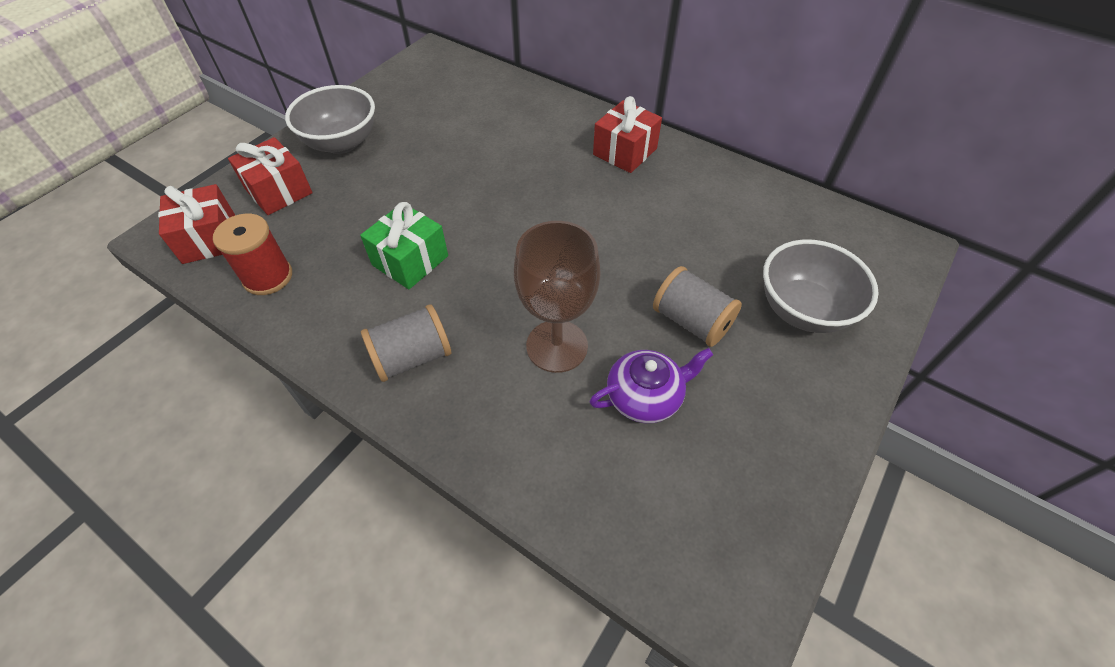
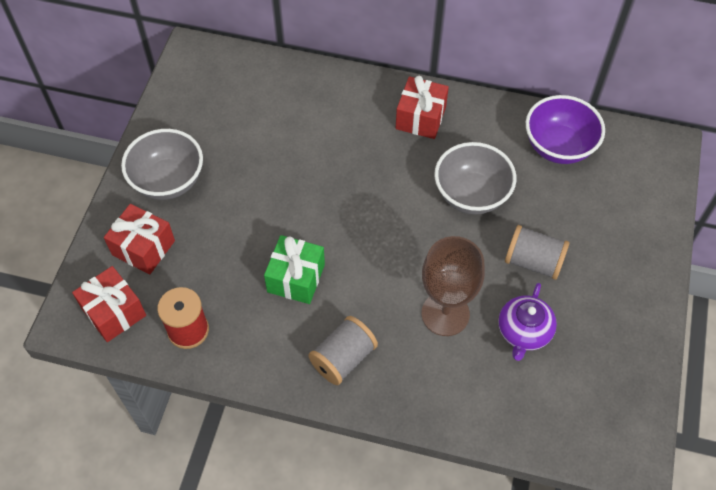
camera: 20 degrees left, 5 degrees up
purple teapot [590,348,713,423] -> purple teapot turned 150 degrees clockwise [498,283,557,361]
grey bowl [763,239,879,333] -> grey bowl moved to [434,142,516,214]
none -> purple bowl [526,95,605,164]

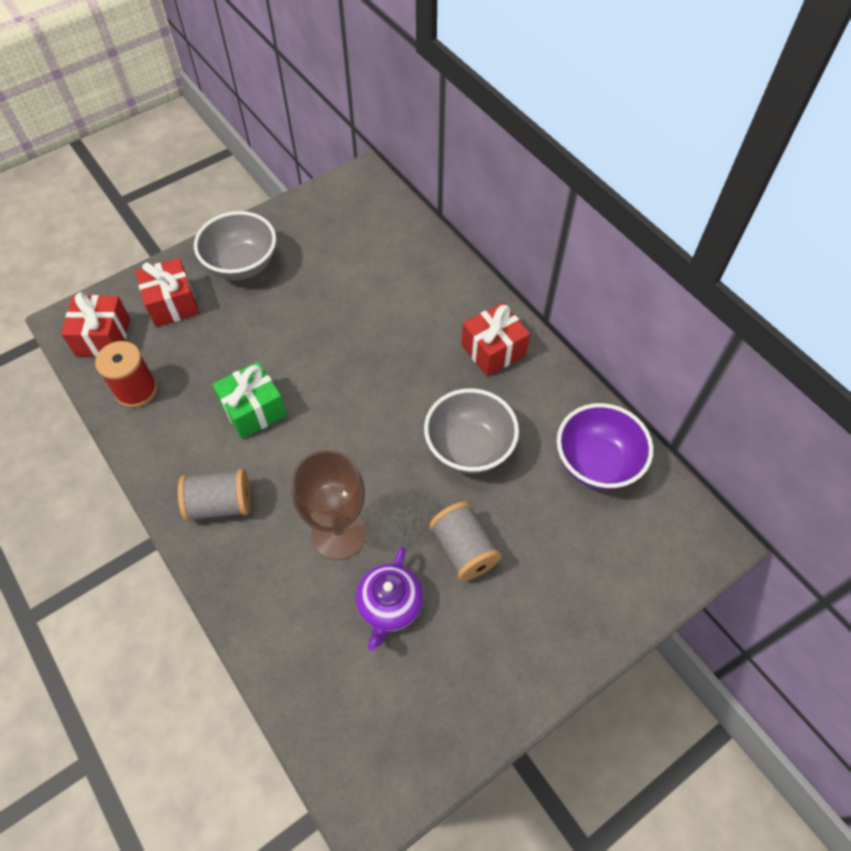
camera: 40 degrees right, 0 degrees up
purple teapot [498,283,557,361] -> purple teapot turned 45 degrees counterclockwise [356,547,423,651]

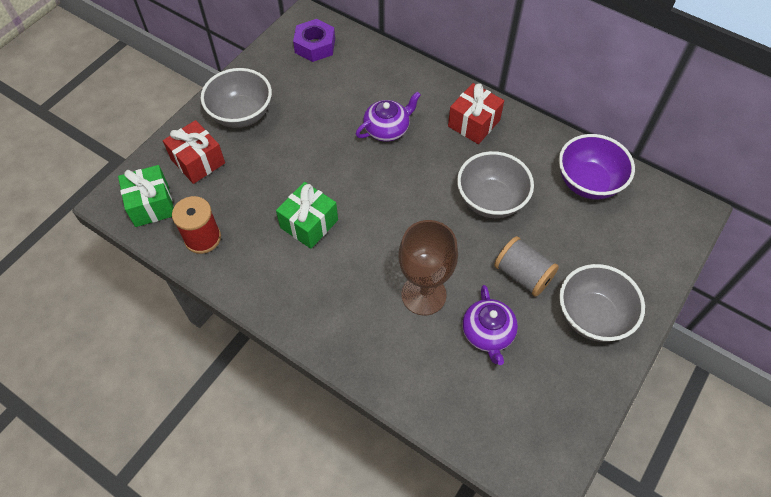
camera: 20 degrees left, 0 degrees up
red gift [61,292,130,357] -> green gift [118,165,174,227]
grey spool [178,469,251,522] -> none
none -> purple nut [293,19,335,62]
none -> purple teapot [356,91,421,142]
none -> grey bowl [559,264,645,342]

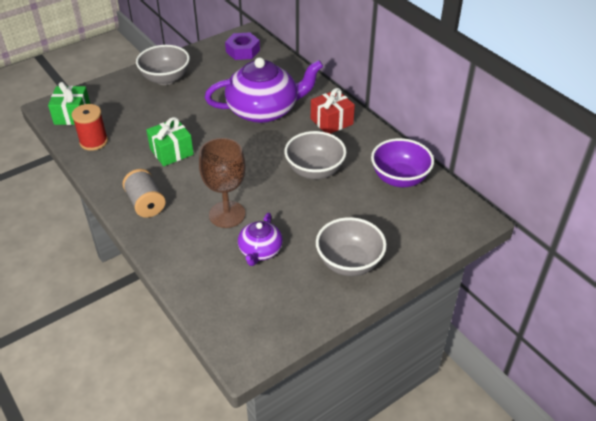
camera: 20 degrees right, 15 degrees down
red gift [163,120,225,184] -> none
purple teapot [356,91,421,142] -> purple teapot [205,57,323,123], size x1.96
grey spool [494,236,559,297] -> grey spool moved to [122,169,166,218]

